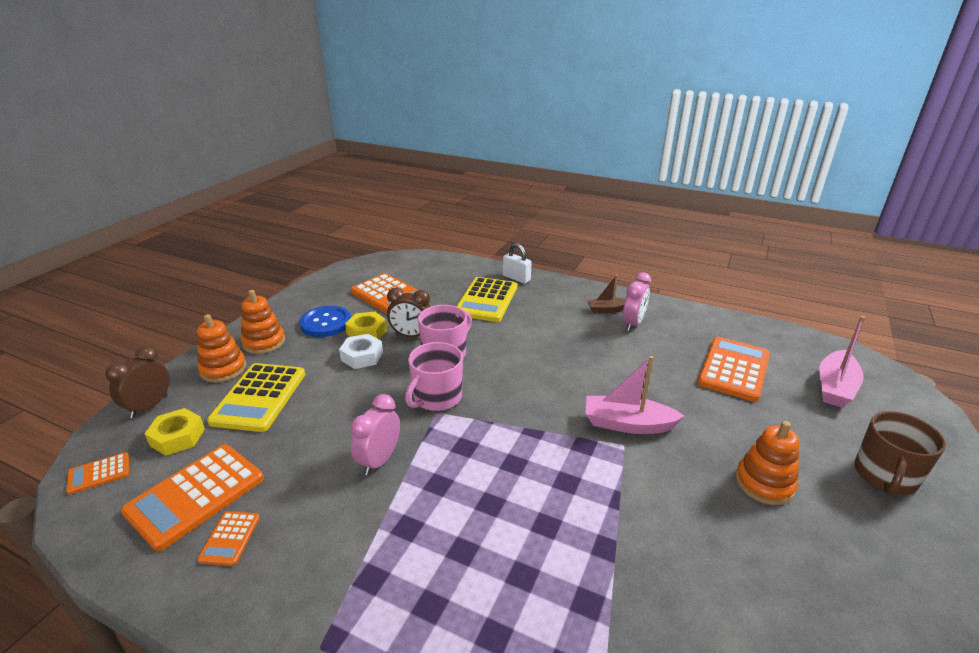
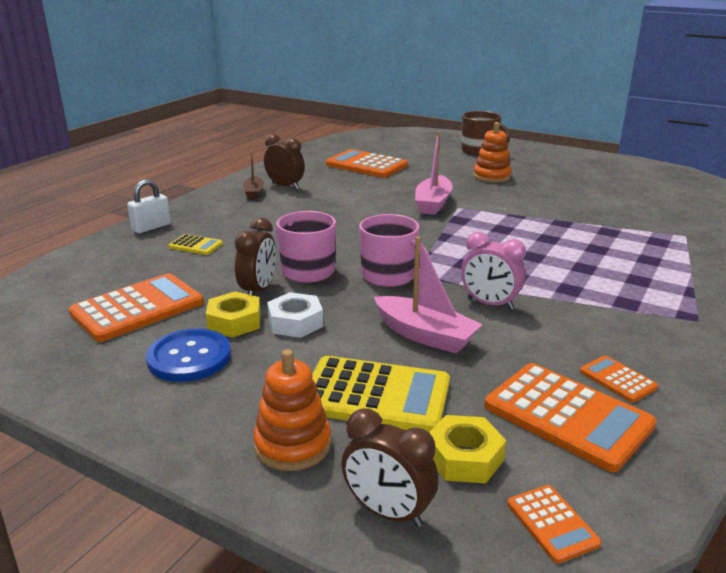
camera: 85 degrees left, 5 degrees down
orange calculator [197,511,260,566] -> orange calculator turned 135 degrees counterclockwise [580,355,658,403]
orange stacking toy [241,290,285,354] -> none
yellow calculator [456,277,517,322] -> yellow calculator [169,234,223,255], size x0.49
pink clock [622,272,651,331] -> brown clock [264,134,305,190]
pink boat [819,316,865,407] -> pink boat moved to [374,236,483,354]

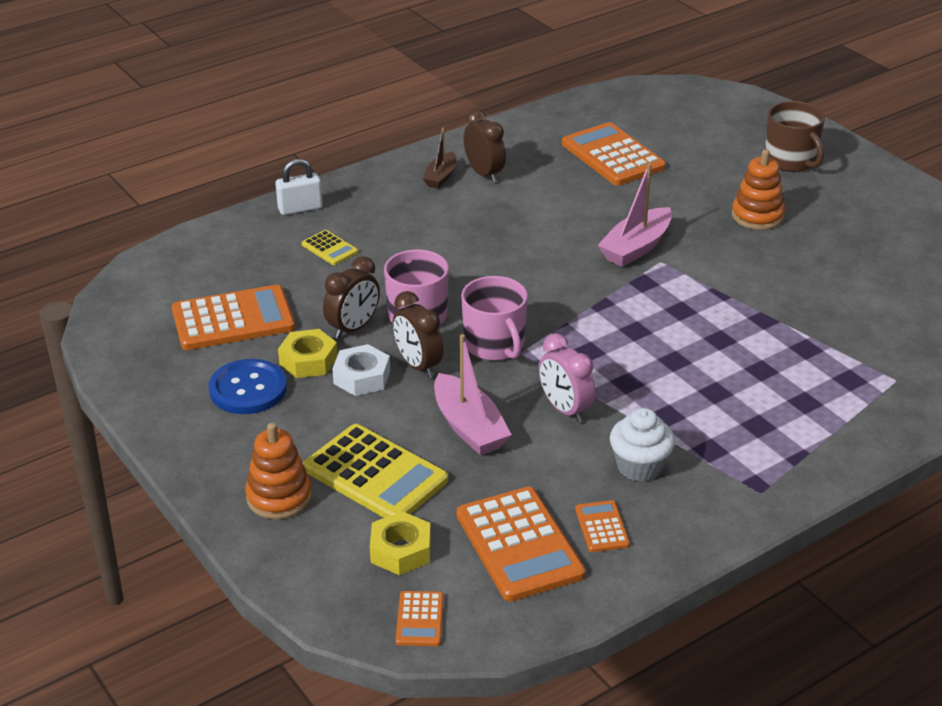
camera: 25 degrees right, 10 degrees up
brown clock [341,409,439,527] -> brown clock moved to [393,291,443,378]
none -> white cupcake [610,408,675,482]

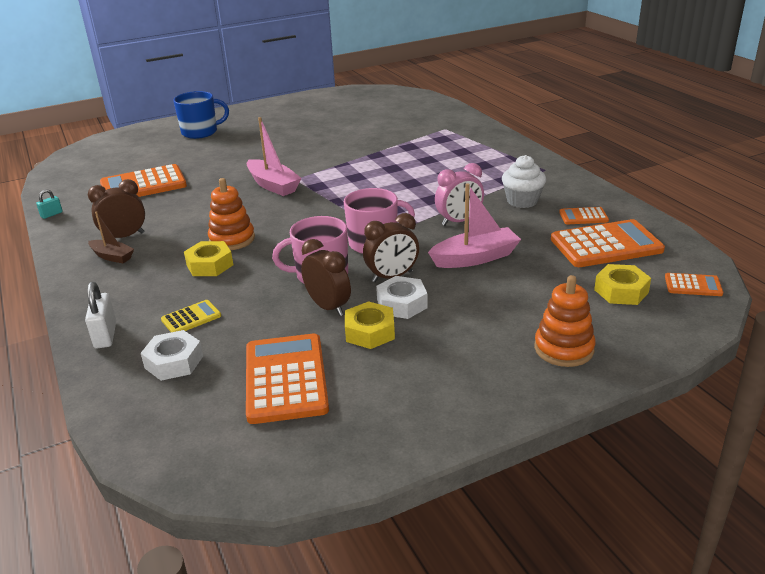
camera: 80 degrees left, 5 degrees down
blue button [209,359,287,414] -> none
yellow calculator [303,424,448,518] -> none
orange stacking toy [732,149,785,230] -> orange stacking toy moved to [208,178,255,250]
brown mug [765,101,825,172] -> blue mug [173,91,229,139]
none -> turquoise padlock [36,189,63,219]
none -> white nut [141,330,203,381]
none -> yellow nut [184,241,233,276]

